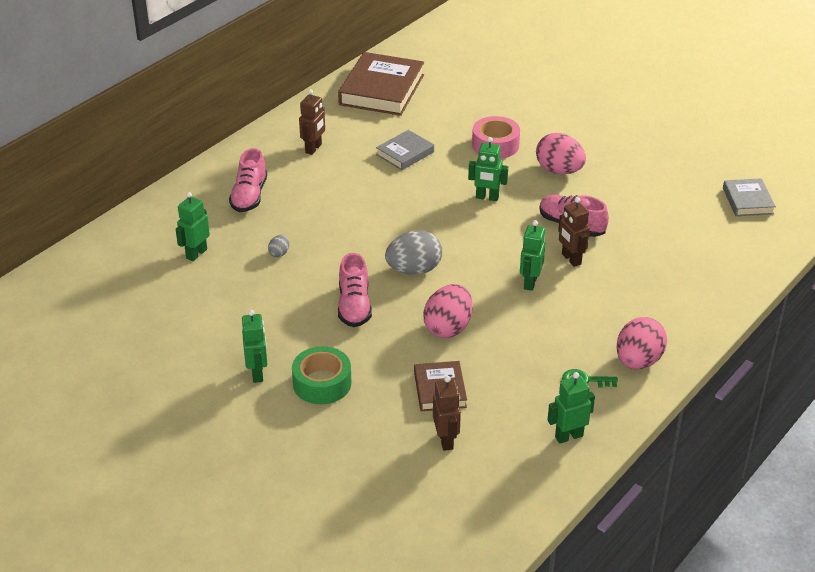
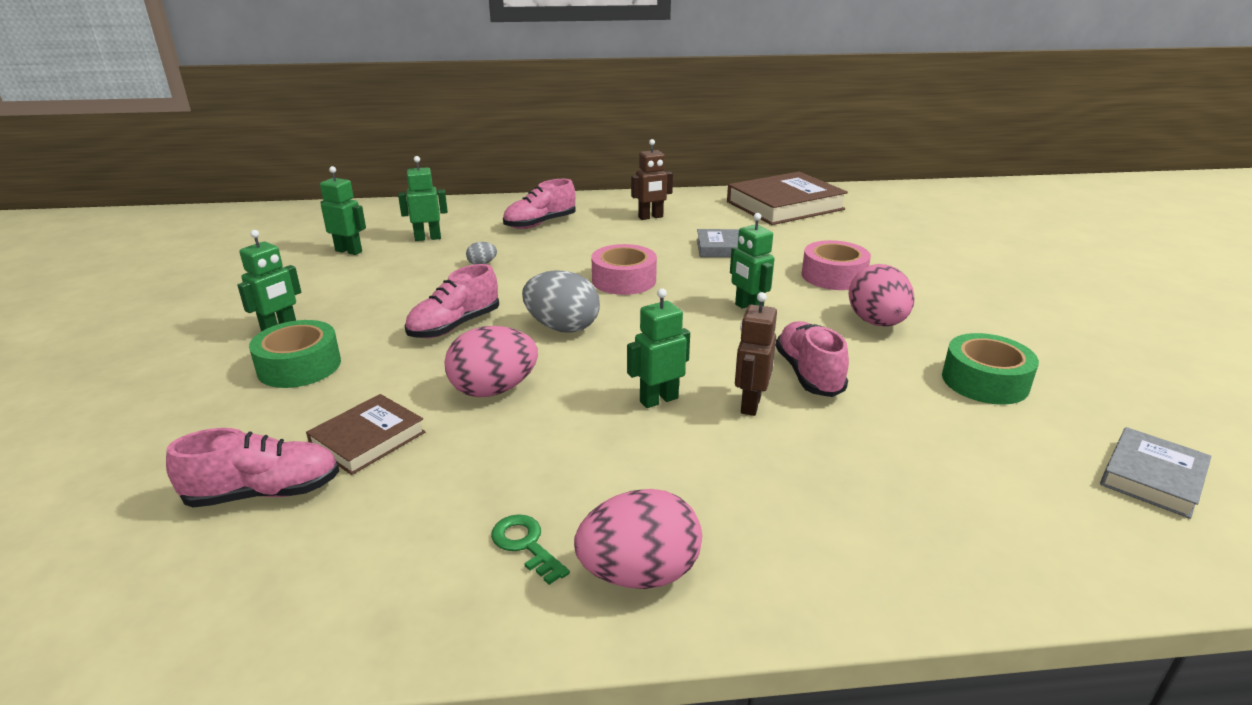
camera: 45 degrees right, 10 degrees down
brown robot [433,376,461,451] -> pink shoe [166,428,339,508]
green robot [548,372,595,443] -> green robot moved to [320,166,366,255]
none -> pink tape [591,244,657,295]
none -> green tape [942,333,1039,405]

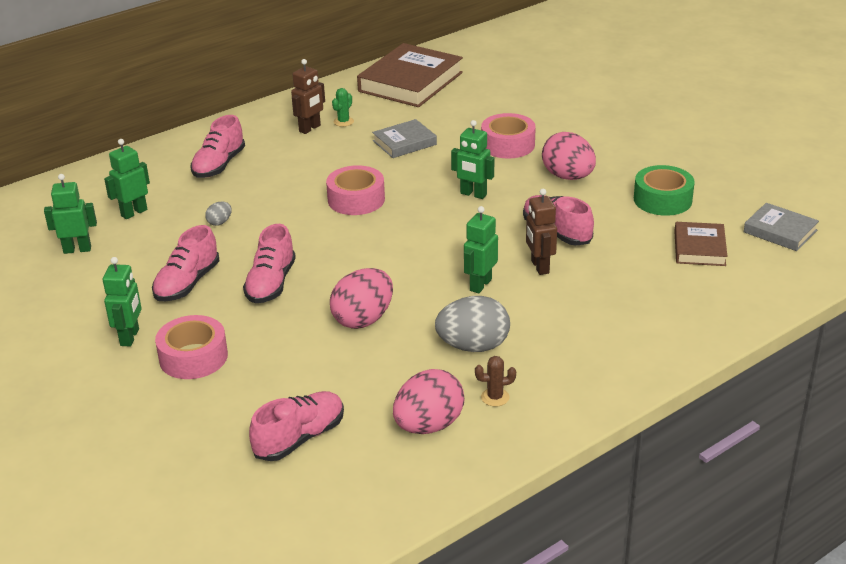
camera: 30 degrees left, 5 degrees up
green tape [249,320,341,388] -> pink tape [155,315,228,379]
brown book [306,394,425,475] -> brown book moved to [674,222,727,266]
green key [491,514,570,585] -> brown cactus [475,356,516,407]
grey egg [522,270,600,333] -> grey egg moved to [435,296,510,352]
pink egg [574,489,702,589] -> pink egg moved to [393,369,465,434]
grey book [1100,427,1212,519] -> grey book turned 60 degrees counterclockwise [744,203,819,251]
none -> pink shoe [152,225,219,302]
none -> green cactus [332,88,354,127]

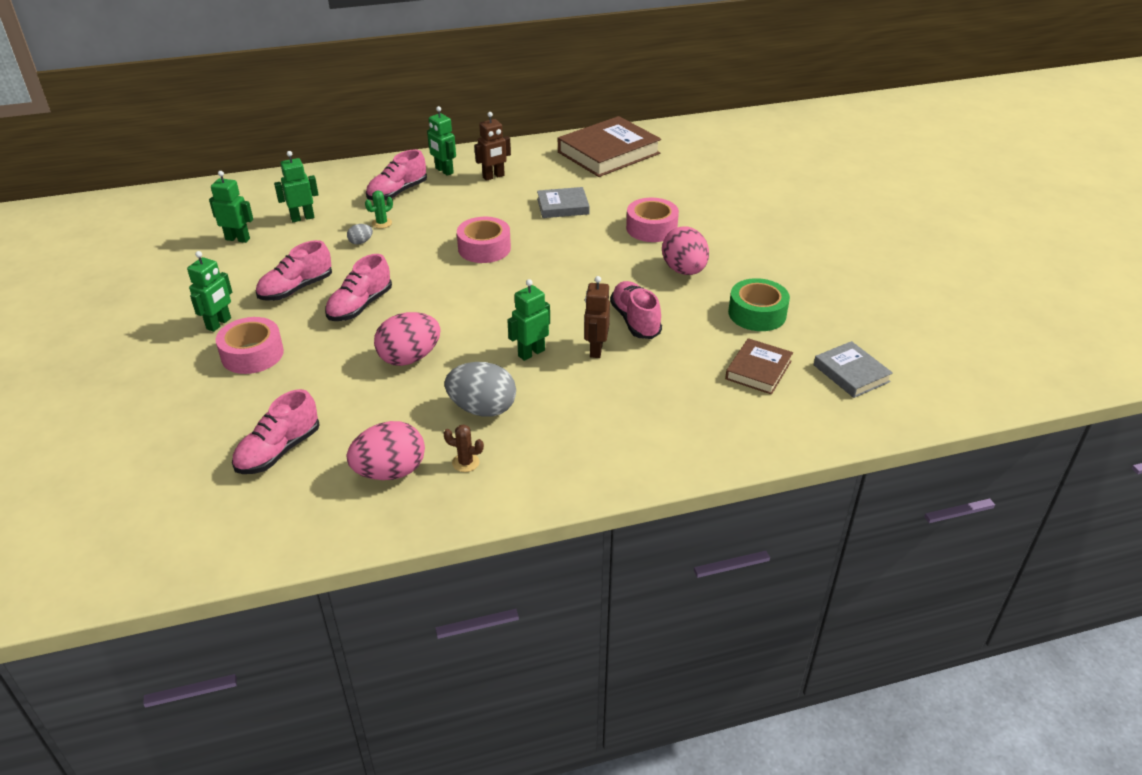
camera: 20 degrees right, 5 degrees up
pink shoe [249,391,344,461] -> pink shoe turned 150 degrees clockwise [232,389,320,474]
green cactus [332,88,354,127] -> green cactus moved to [365,190,393,228]
green robot [451,120,494,199] -> green robot moved to [427,106,456,176]

